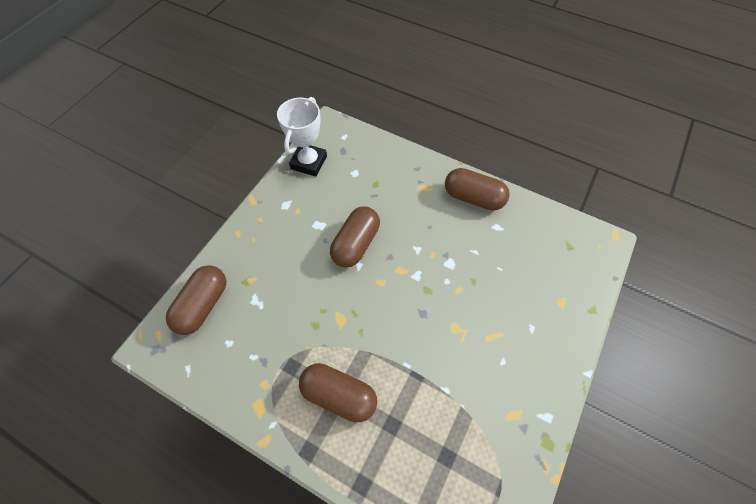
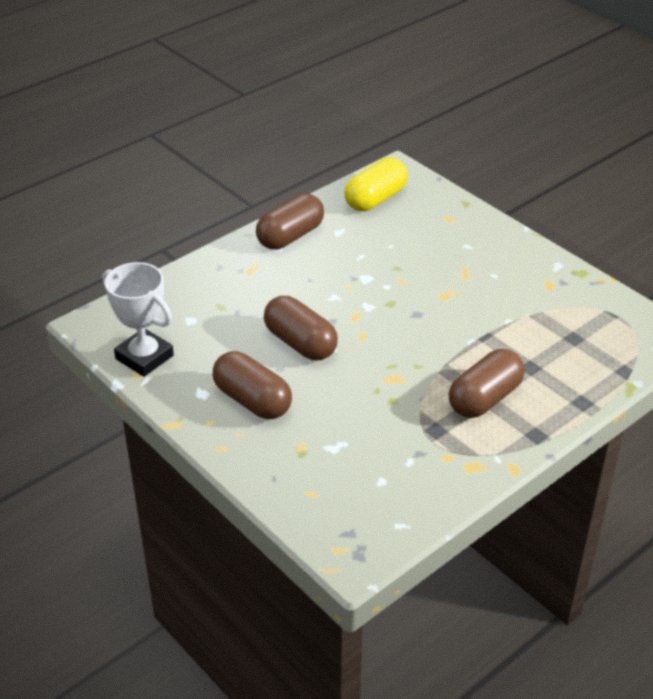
camera: 70 degrees left, 20 degrees down
brown capsule [166,265,226,335] -> brown capsule moved to [213,351,292,419]
none -> yellow capsule [344,157,408,211]

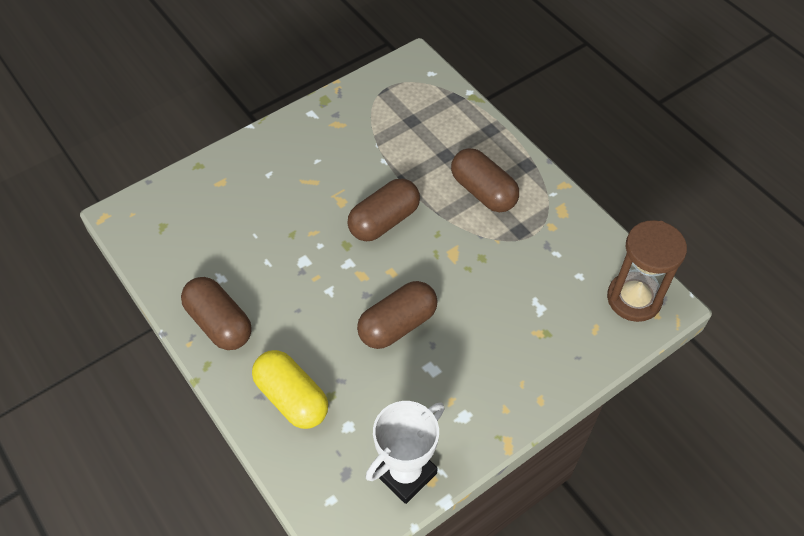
camera: 85 degrees left, 15 degrees up
brown capsule [213,351,292,419] -> brown capsule moved to [347,179,420,241]
yellow capsule [344,157,408,211] -> yellow capsule moved to [252,350,328,429]
none -> brown hourglass [607,220,687,322]

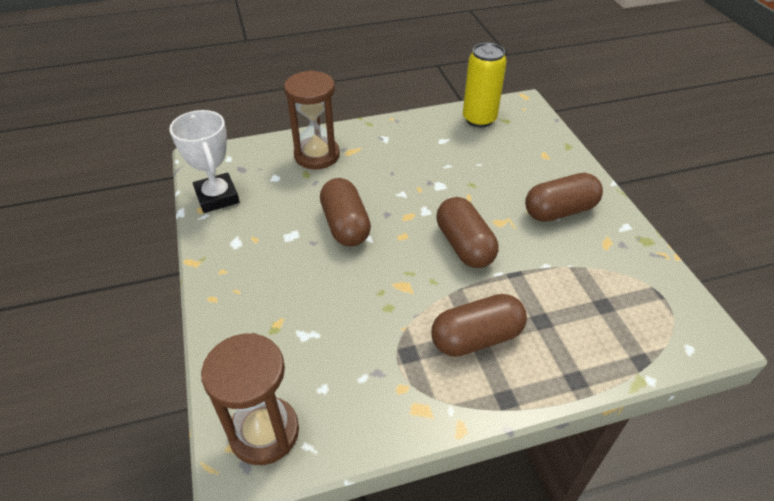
camera: 110 degrees right, 10 degrees down
brown capsule [181,277,252,350] -> brown capsule moved to [525,173,603,222]
yellow capsule [252,350,328,429] -> brown hourglass [284,70,340,169]
none -> yellow can [463,43,507,128]

